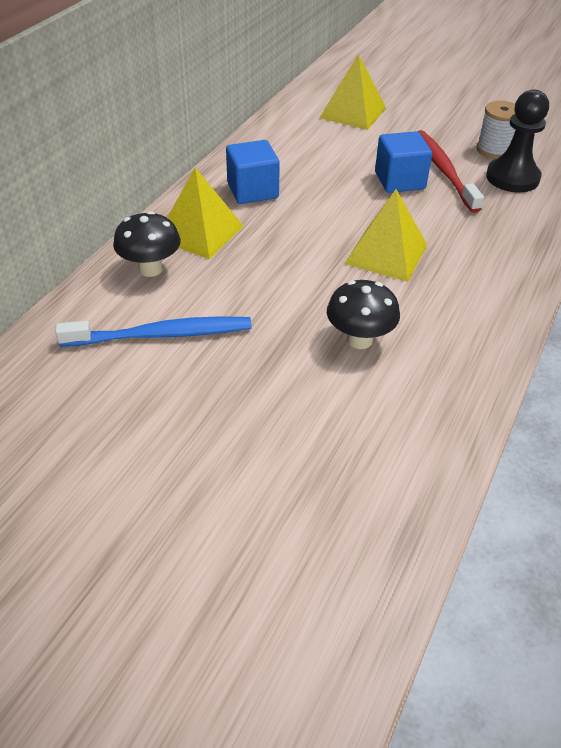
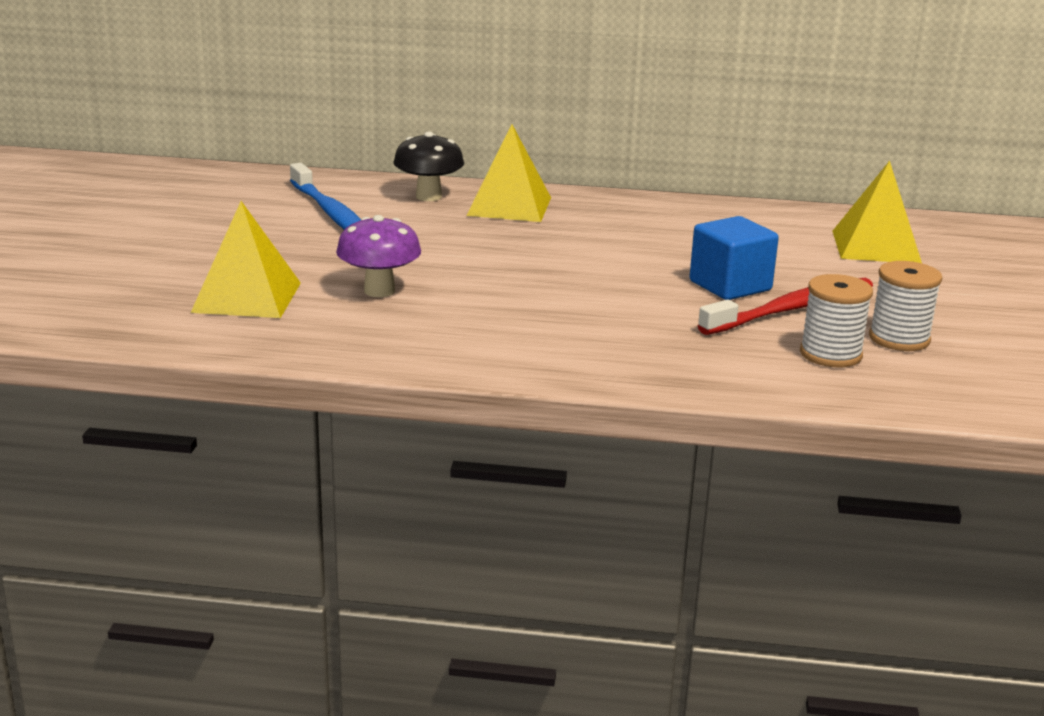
camera: 70 degrees right, 20 degrees down
blue cube [226,140,280,204] -> none
black mushroom [327,280,400,349] -> purple mushroom [336,215,421,297]
yellow pyramid [344,189,427,282] -> yellow pyramid moved to [191,201,301,318]
black pawn [486,90,549,193] -> white spool [800,274,873,367]

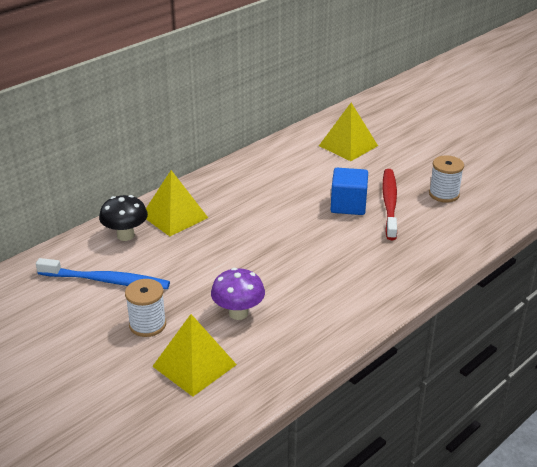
camera: 50 degrees left, 10 degrees up
white spool [800,274,873,367] -> white spool moved to [125,279,166,337]

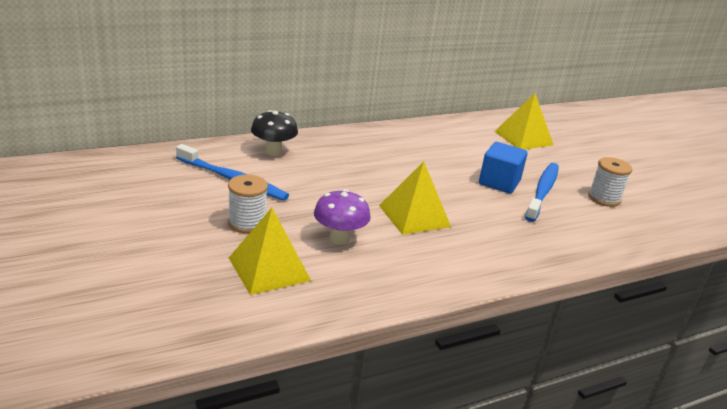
camera: 15 degrees right, 5 degrees down
yellow pyramid [146,170,208,237] -> yellow pyramid moved to [379,161,451,235]
red toothbrush [382,169,397,240] -> blue toothbrush [525,163,559,222]

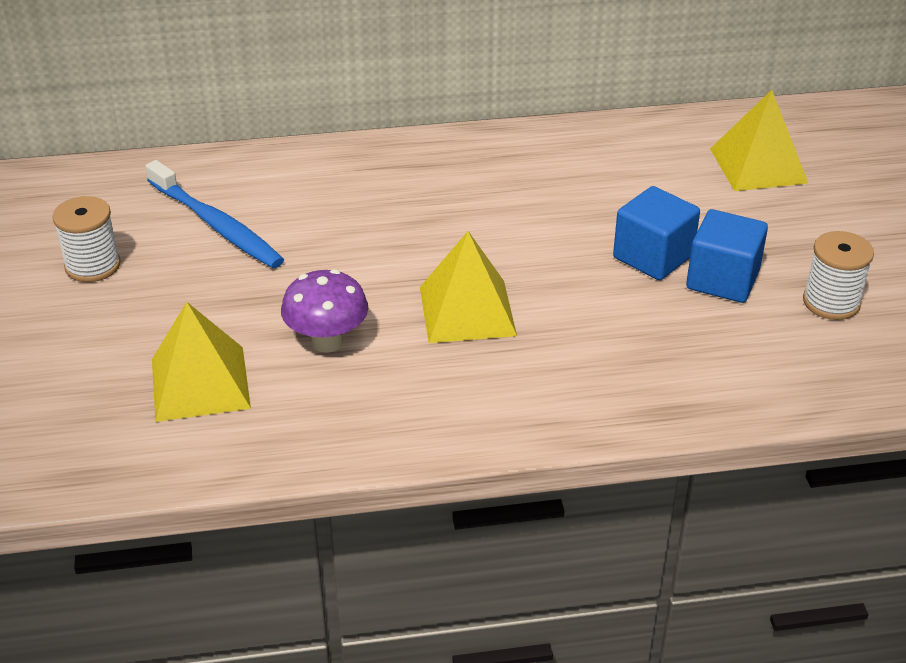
camera: 20 degrees right, 10 degrees up
white spool [228,174,268,234] -> white spool moved to [52,196,121,282]
black mushroom [251,110,298,156] -> none
blue toothbrush [525,163,559,222] -> blue cube [686,209,768,303]

